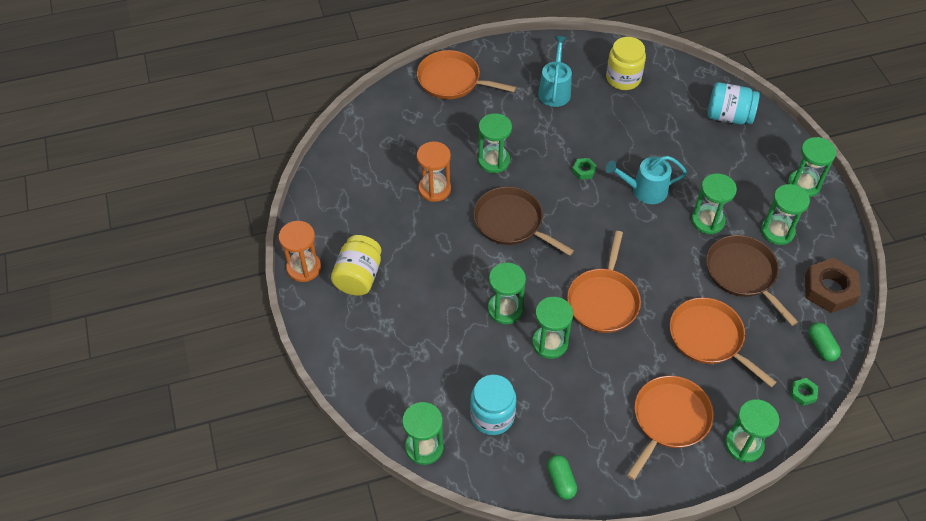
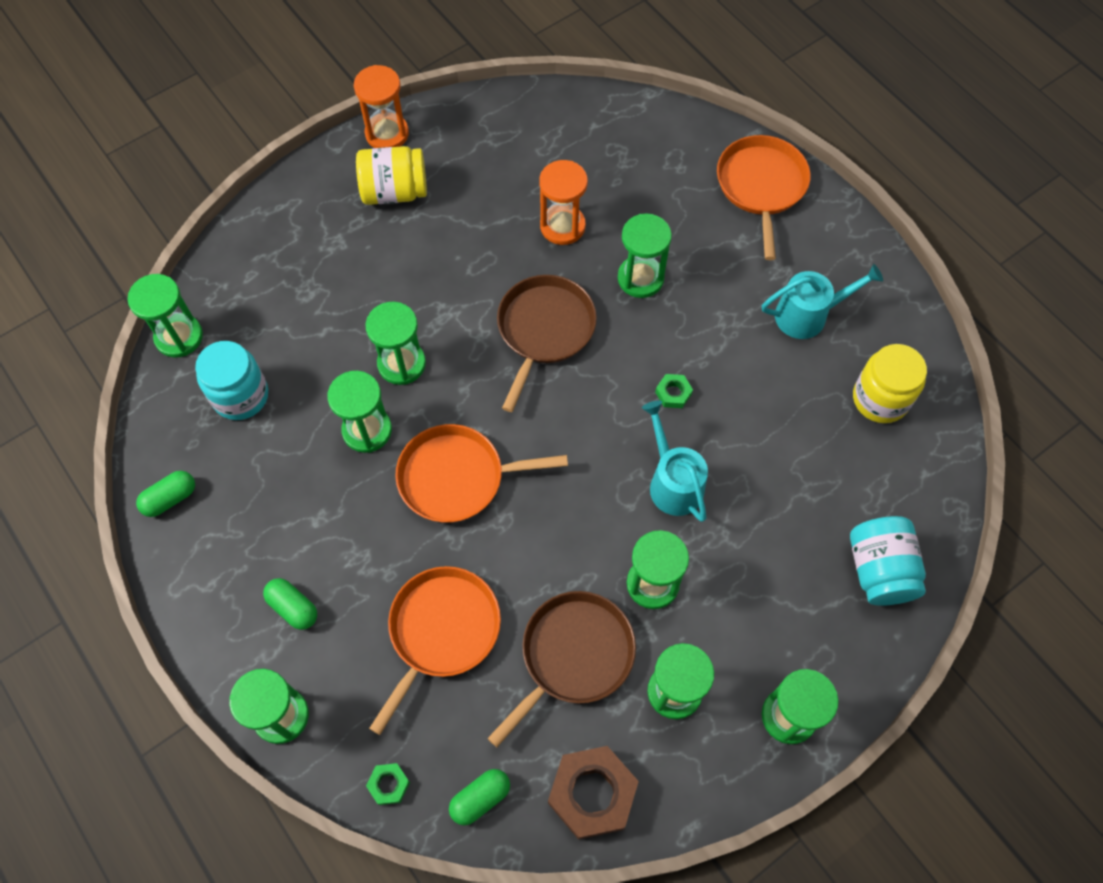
camera: 70 degrees right, 10 degrees up
orange pan [627,376,714,480] -> green capsule [263,578,317,630]

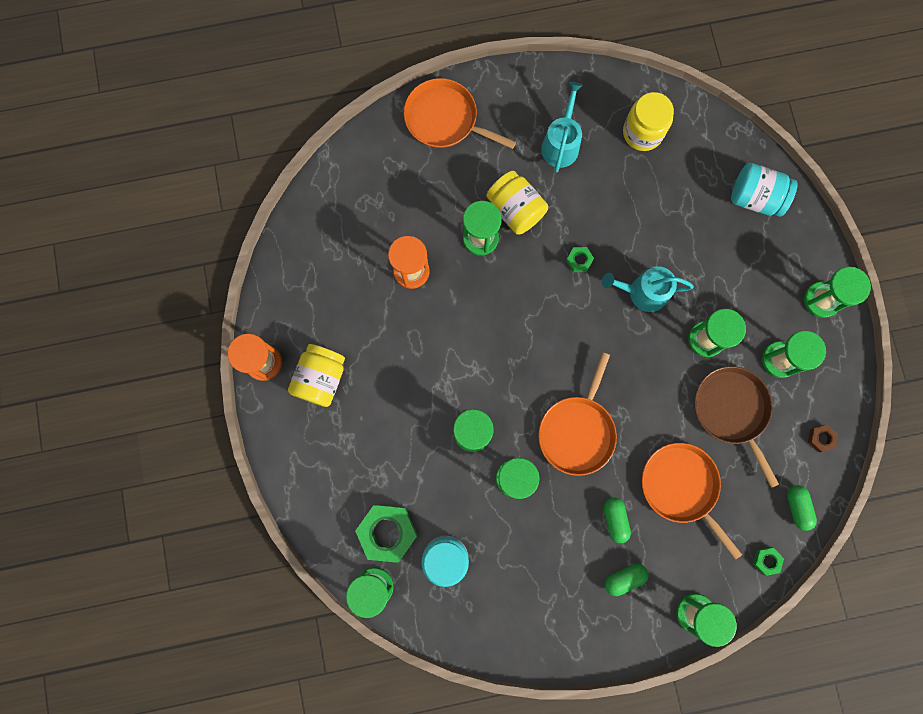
camera: 65 degrees left, 15 degrees up
green capsule [136,471,195,517] -> green capsule moved to [604,498,631,543]
brown pan [497,275,597,412] -> none
brown nut [548,746,639,840] -> brown nut [808,425,838,452], size x0.47
none -> green nut [355,505,418,563]
none -> yellow jar [486,171,548,235]

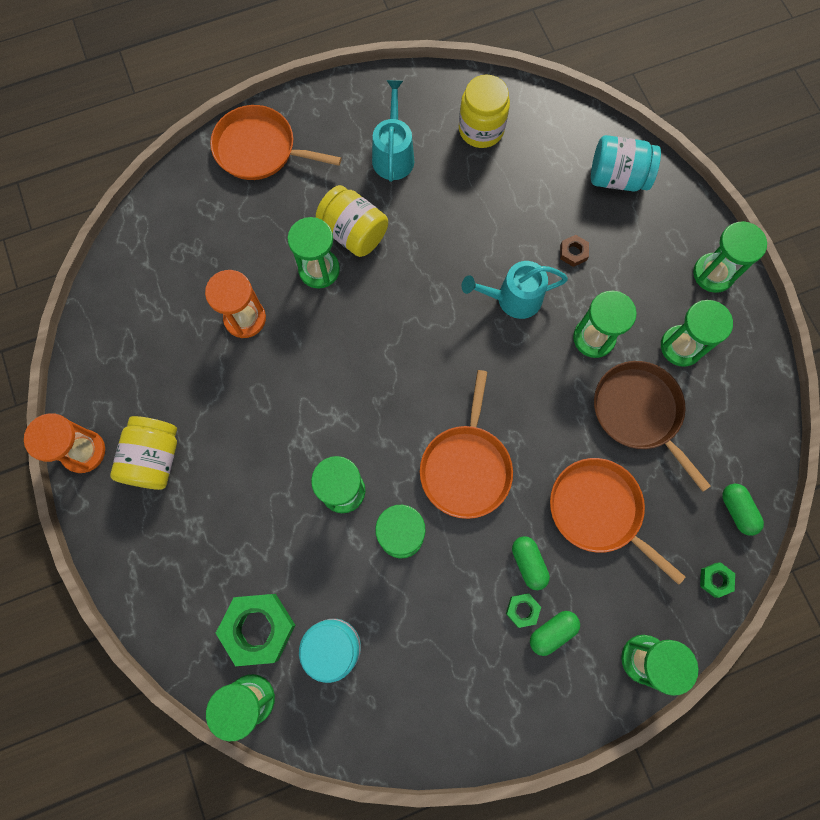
camera: 10 degrees left, 5 degrees down
green nut [566,247,594,272] -> green nut moved to [506,593,541,628]
brown nut [808,425,838,452] -> brown nut moved to [560,235,589,267]

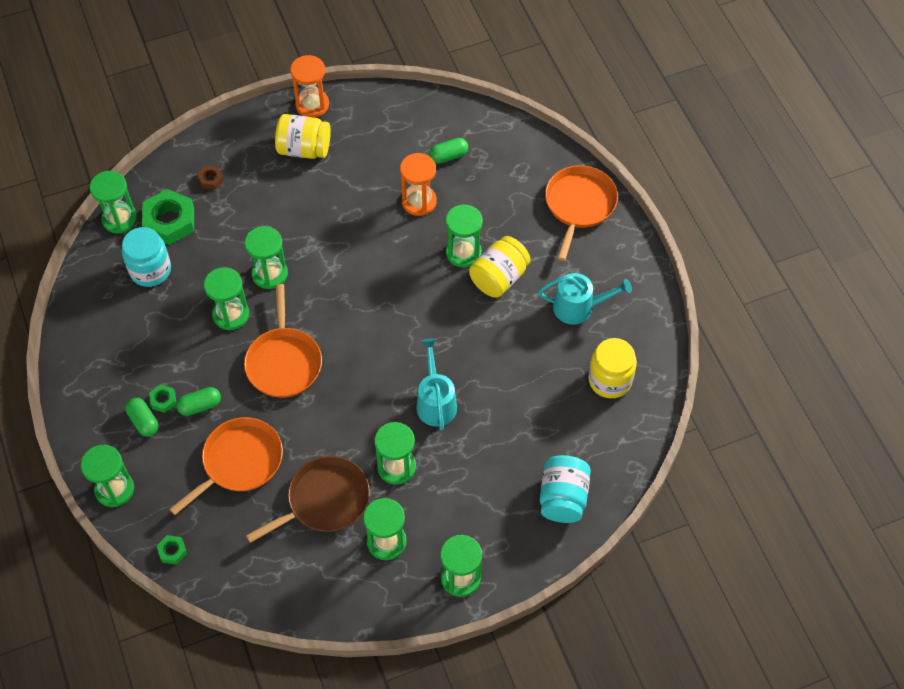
camera: 90 degrees right, 15 degrees down
orange pan [420,370,513,519] -> orange pan turned 105 degrees counterclockwise [244,284,322,398]
brown nut [560,235,589,267] -> brown nut moved to [197,166,224,190]
green capsule [722,484,764,536] -> green capsule moved to [429,138,468,164]

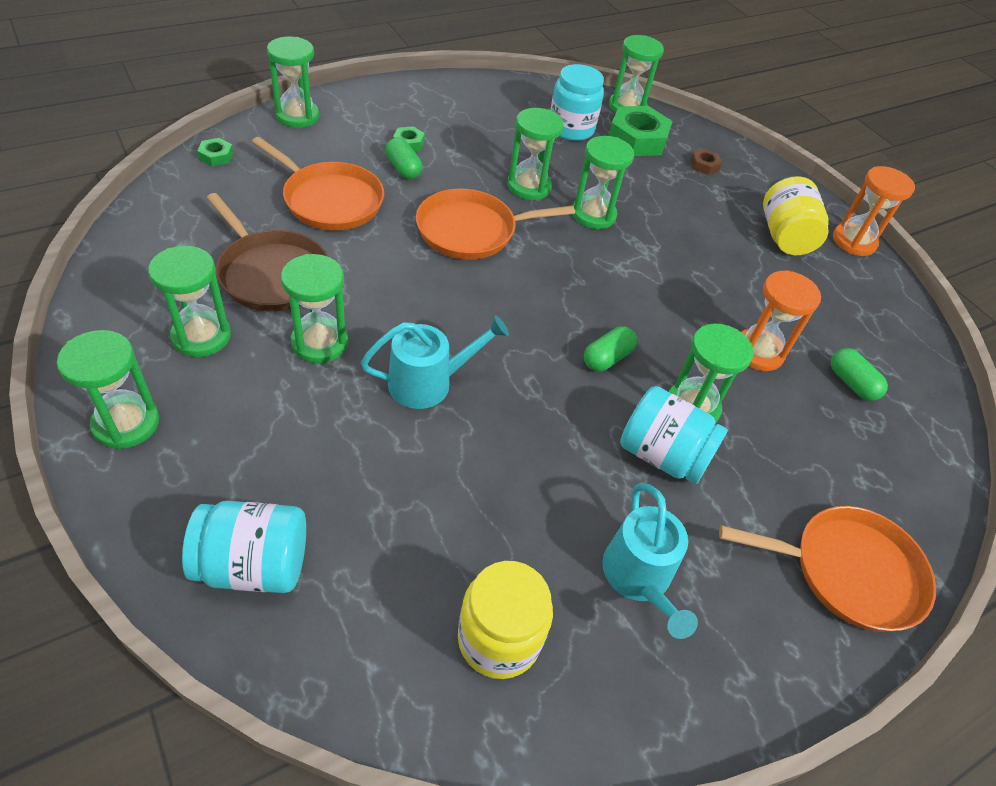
camera: 75 degrees right, 10 degrees down
green capsule [125,398,159,437] -> green capsule moved to [584,326,637,371]
yellow jar [469,236,531,298] -> turquoise jar [620,386,728,484]

